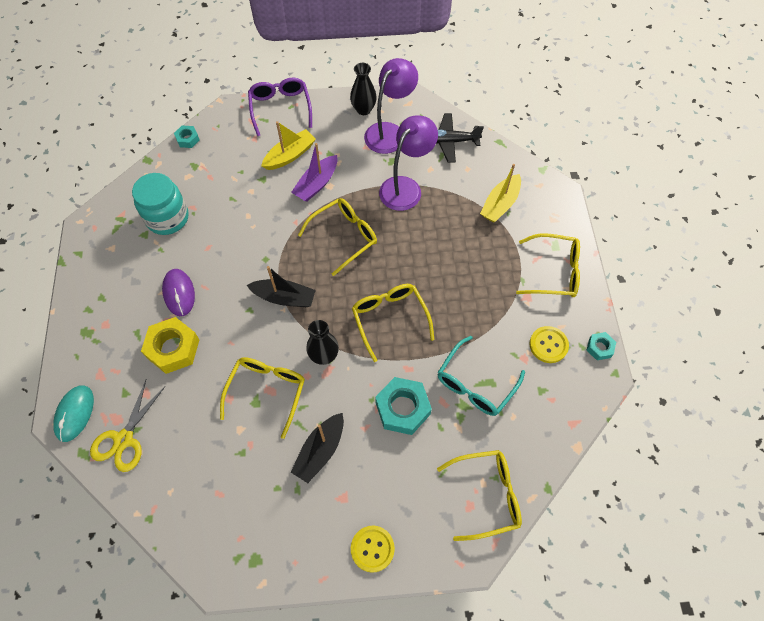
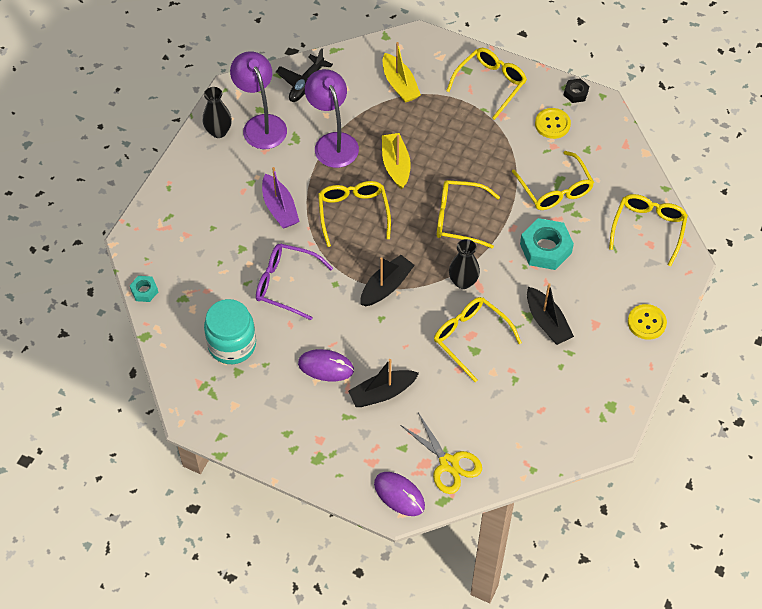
camera: 60 degrees left, 5 degrees down
turquoise mouse [53,385,94,442] -> purple mouse [374,472,425,516]
yellow nut [141,317,200,374] -> black boat [348,359,419,407]
purple glasses [248,78,312,136] -> purple glasses moved to [256,243,333,320]
yellow boat [261,121,316,170] -> yellow boat moved to [382,133,411,189]
turquoise glasses [438,336,525,416] -> yellow glasses [512,151,594,210]
turquoise nut [586,332,616,360] -> black nut [564,78,589,103]

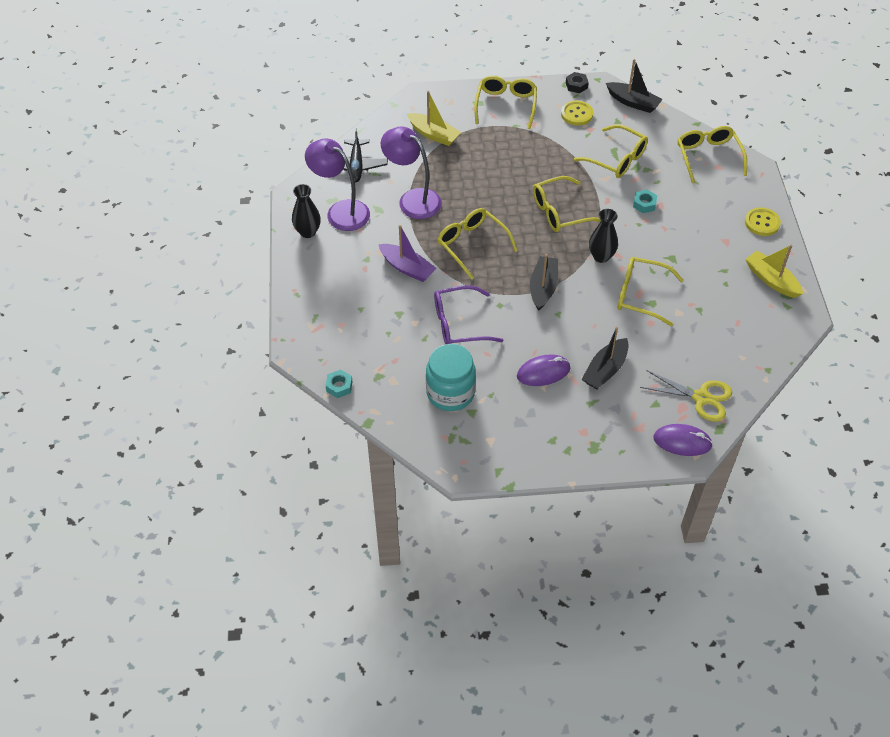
camera: 30 degrees left, 5 degrees down
yellow boat [382,133,411,189] -> yellow boat moved to [745,245,803,298]
turquoise nut [520,218,574,270] -> turquoise nut [633,190,657,213], size x0.52
black boat [527,283,574,345] -> black boat moved to [606,59,663,113]

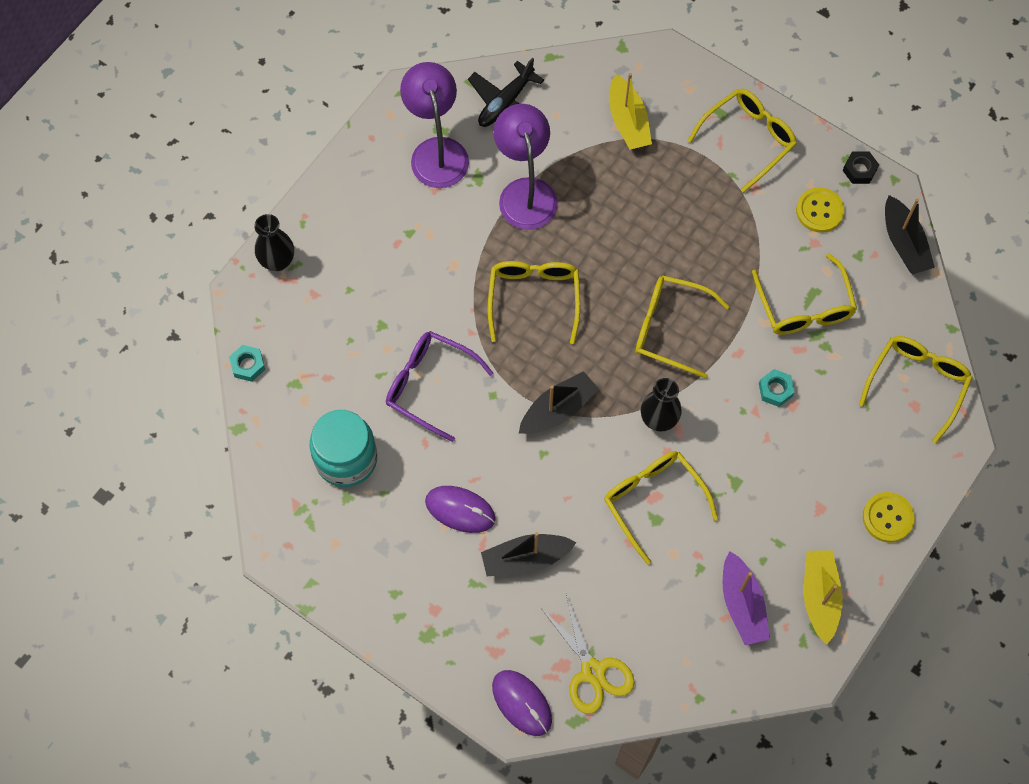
camera: 40 degrees right, 15 degrees up
black vase [292,184,321,238] -> black vase moved to [254,214,294,271]
purple boat [378,225,437,282] -> purple boat moved to [723,551,770,645]

